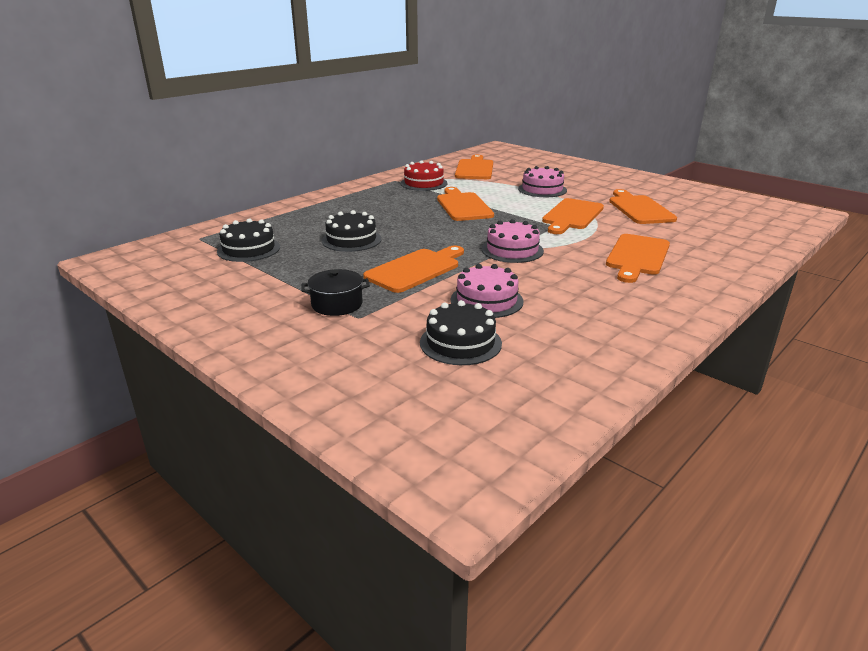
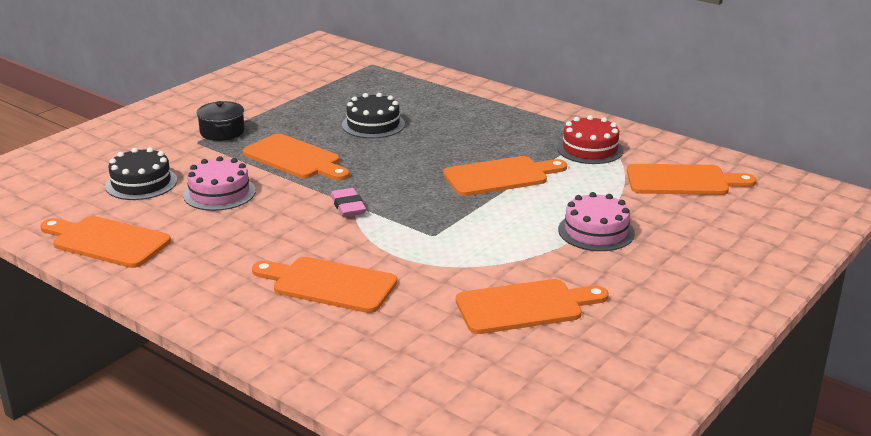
camera: 85 degrees right, 0 degrees up
black cake [217,218,280,262] -> none
pink cake [482,219,544,263] -> pink eraser [331,188,366,217]
orange cutting board [542,198,604,234] -> orange cutting board moved to [40,216,171,268]

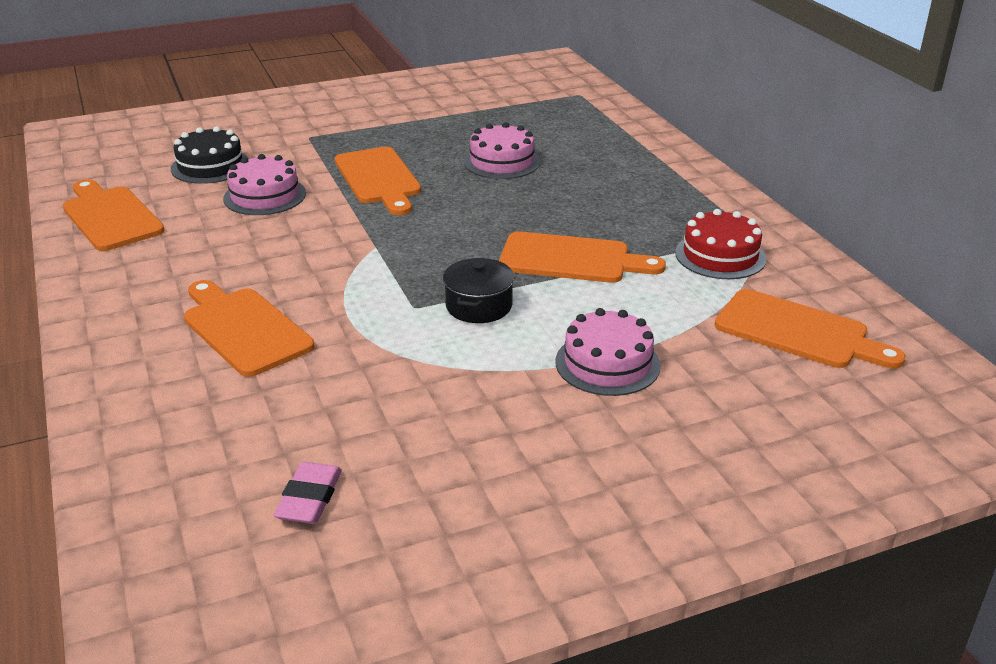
camera: 30 degrees right, 5 degrees up
black pot [196,101,245,141] -> black pot moved to [443,258,515,323]
pink eraser [331,188,366,217] -> pink eraser moved to [274,462,342,524]
black cake [342,93,405,138] -> pink cake [464,122,540,179]
orange cutting board [456,279,609,334] -> none

